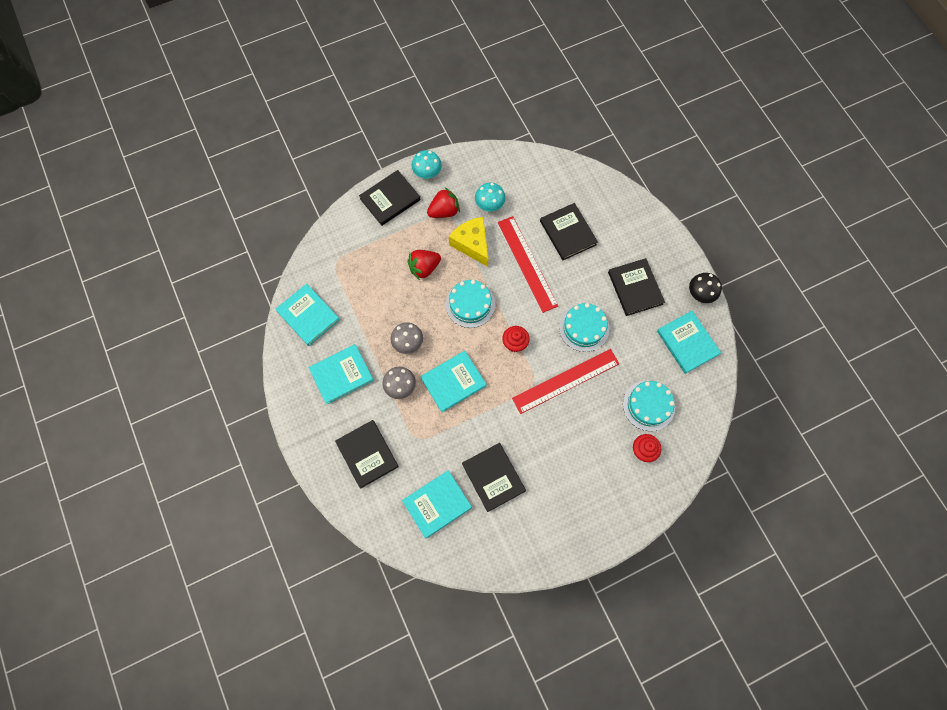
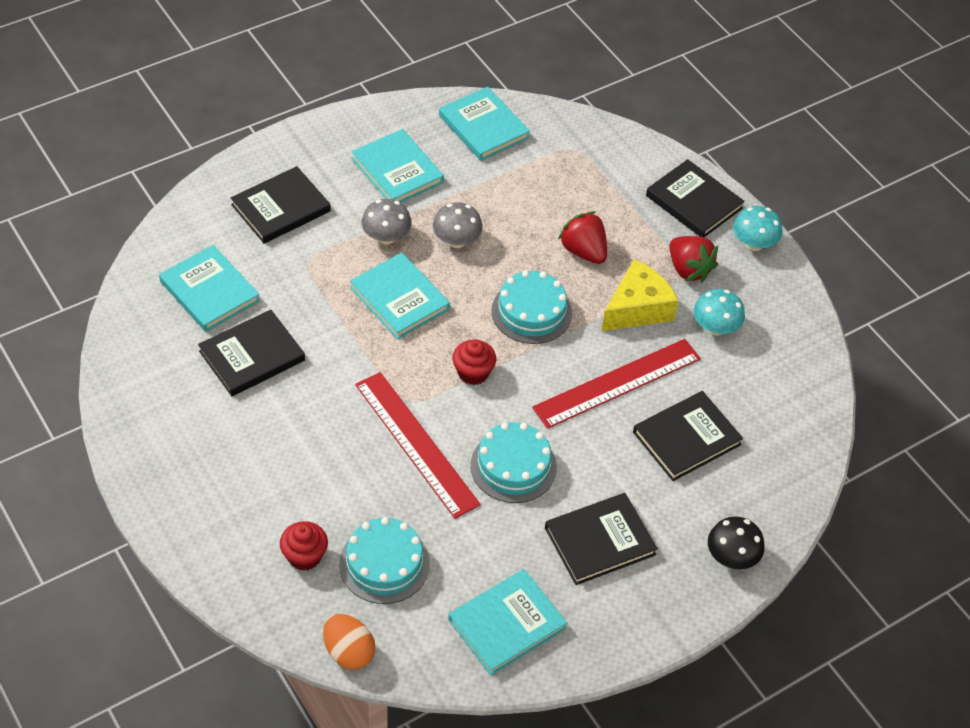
camera: 80 degrees right, 20 degrees down
turquoise book [276,284,340,346] -> turquoise book turned 75 degrees counterclockwise [439,87,530,161]
black mushroom [689,273,722,303] -> black mushroom moved to [708,517,765,569]
none -> orange egg [323,614,375,670]

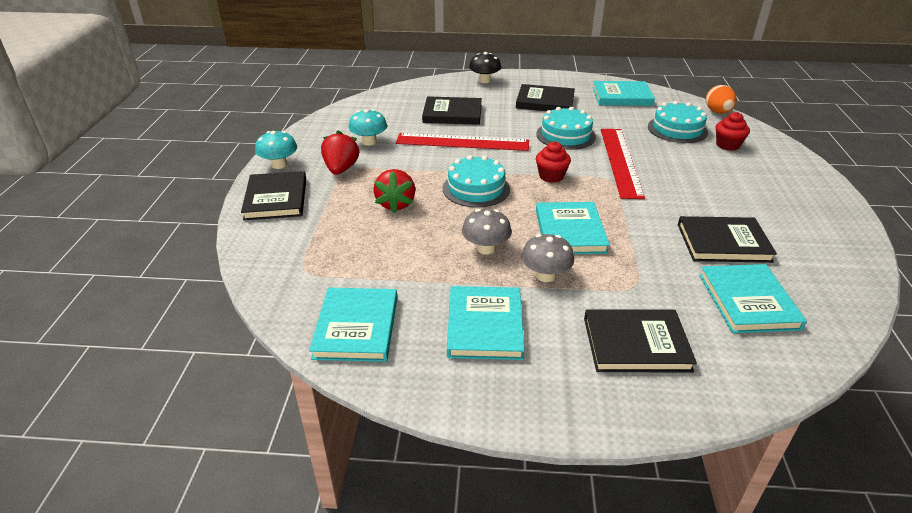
camera: 140 degrees left, 15 degrees down
yellow cheese [601,259,679,331] -> none

